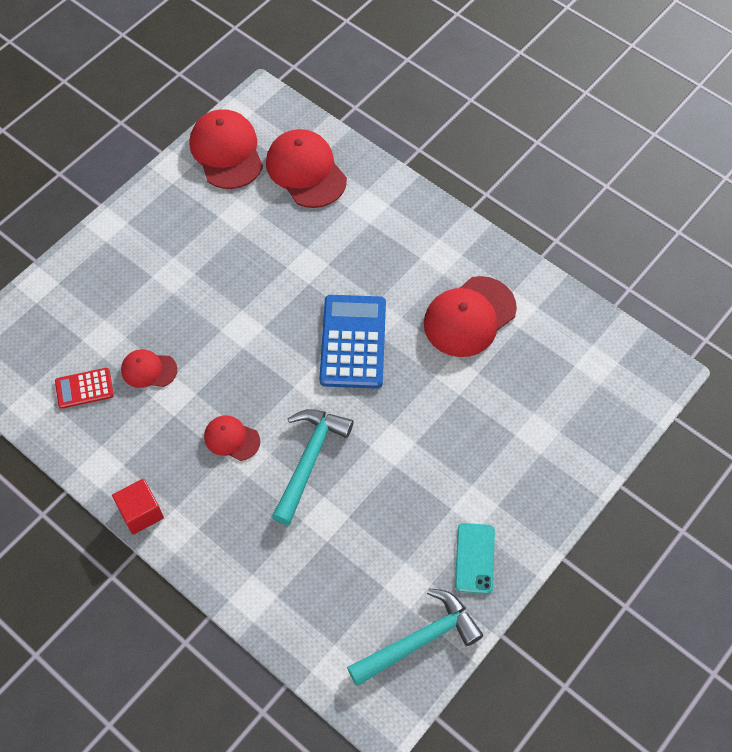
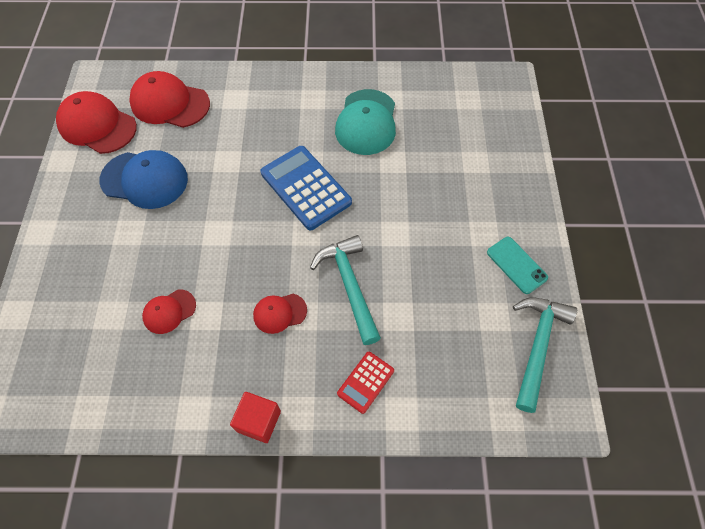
camera: 40 degrees left, 0 degrees up
red calculator [55,368,114,409] -> red calculator moved to [337,352,394,414]
red cap [424,276,517,357] -> turquoise cap [335,89,396,155]
none -> blue cap [100,150,188,209]

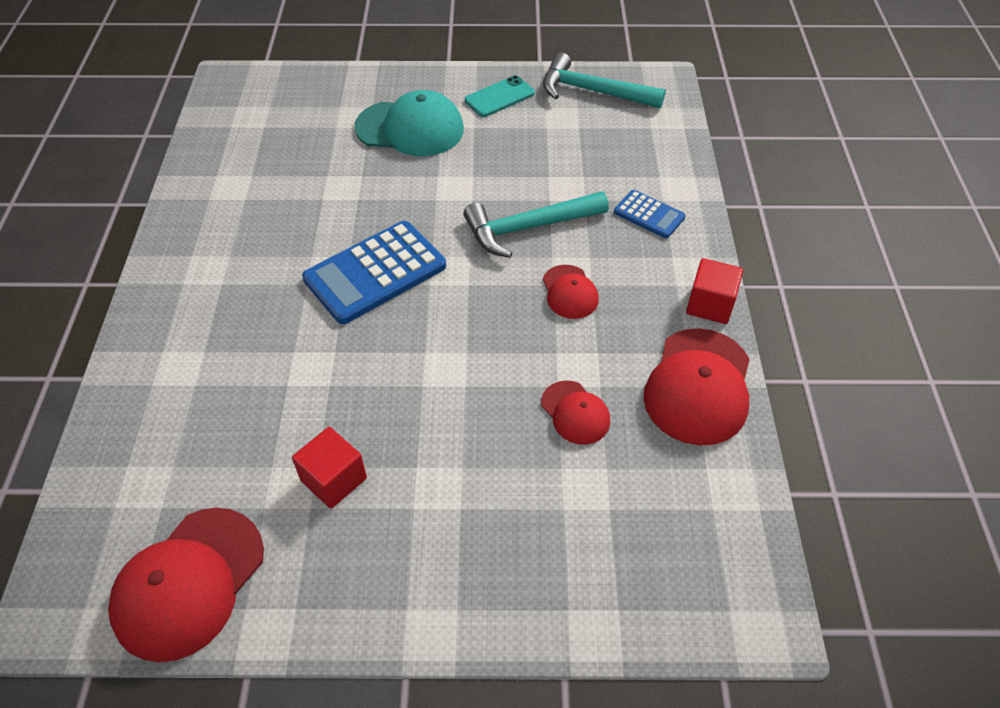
camera: 90 degrees left, 10 degrees down
blue cap [100,150,188,209] -> red cube [292,427,367,509]
red cap [129,71,210,128] -> red cap moved to [643,328,750,445]
turquoise cap [335,89,396,155] -> turquoise cap moved to [354,90,464,156]
red calculator [337,352,394,414] -> blue calculator [614,190,686,238]

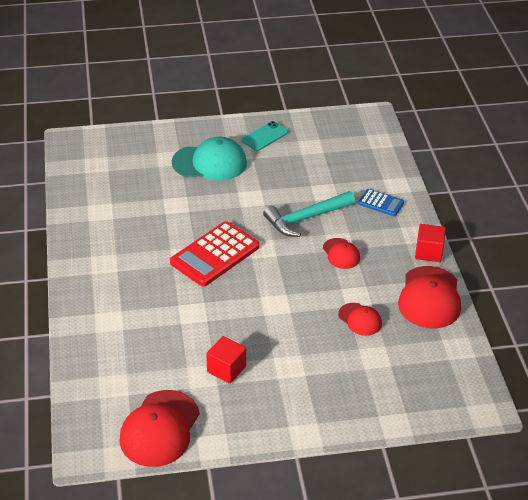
camera: 10 degrees left, 10 degrees down
blue calculator [302,221,446,324] -> red calculator [170,221,260,287]
turquoise hammer [543,52,666,108] -> none

